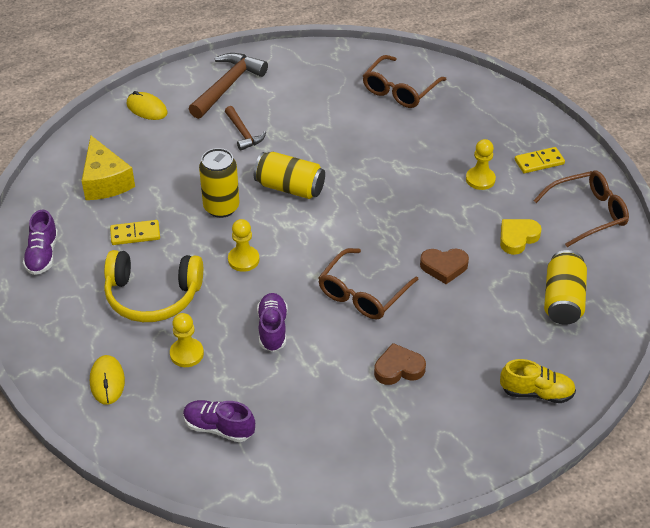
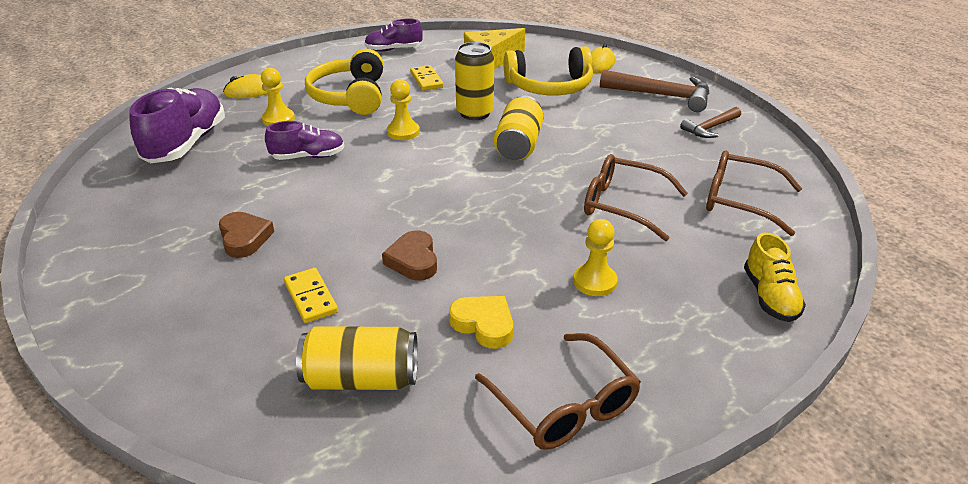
camera: 80 degrees right, 10 degrees down
purple shoe [183,400,255,442] -> purple shoe [129,88,225,163], size x1.70
brown hammer [225,106,266,151] -> brown hammer moved to [680,107,741,138]
brown glasses [318,248,419,319] -> brown glasses moved to [584,154,688,241]
yellow shoe [500,359,576,403] -> yellow shoe moved to [744,232,806,322]
yellow domino [515,147,565,173] -> yellow domino moved to [284,268,338,323]
none -> yellow headphones [504,46,593,95]

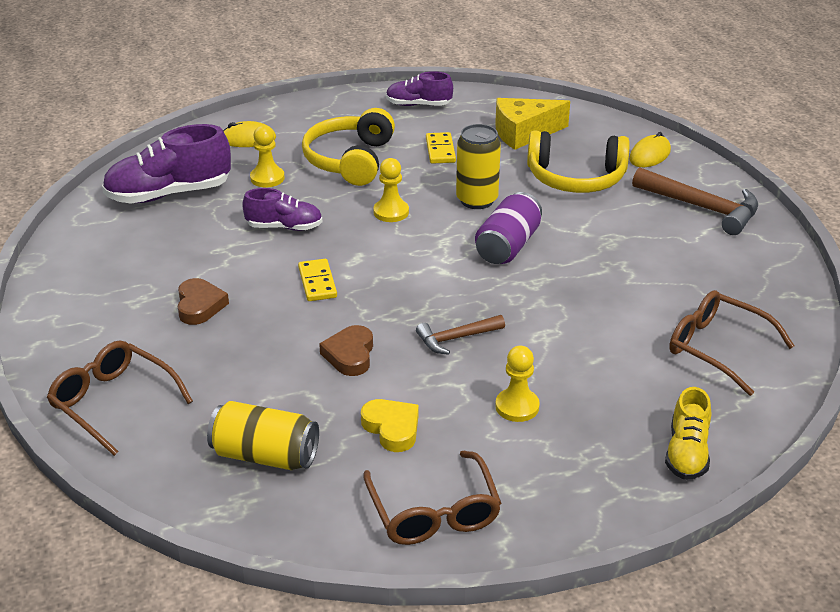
camera: 15 degrees right, 0 degrees up
purple shoe [129,88,225,163] -> purple shoe turned 135 degrees counterclockwise [102,124,231,204]
yellow domino [284,268,338,323] -> yellow domino moved to [298,259,337,301]
yellow can [494,95,544,160] -> purple can [475,192,542,264]
brown glasses [584,154,688,241] -> brown glasses moved to [47,341,193,456]
brown hammer [680,107,741,138] -> brown hammer moved to [416,315,505,355]

